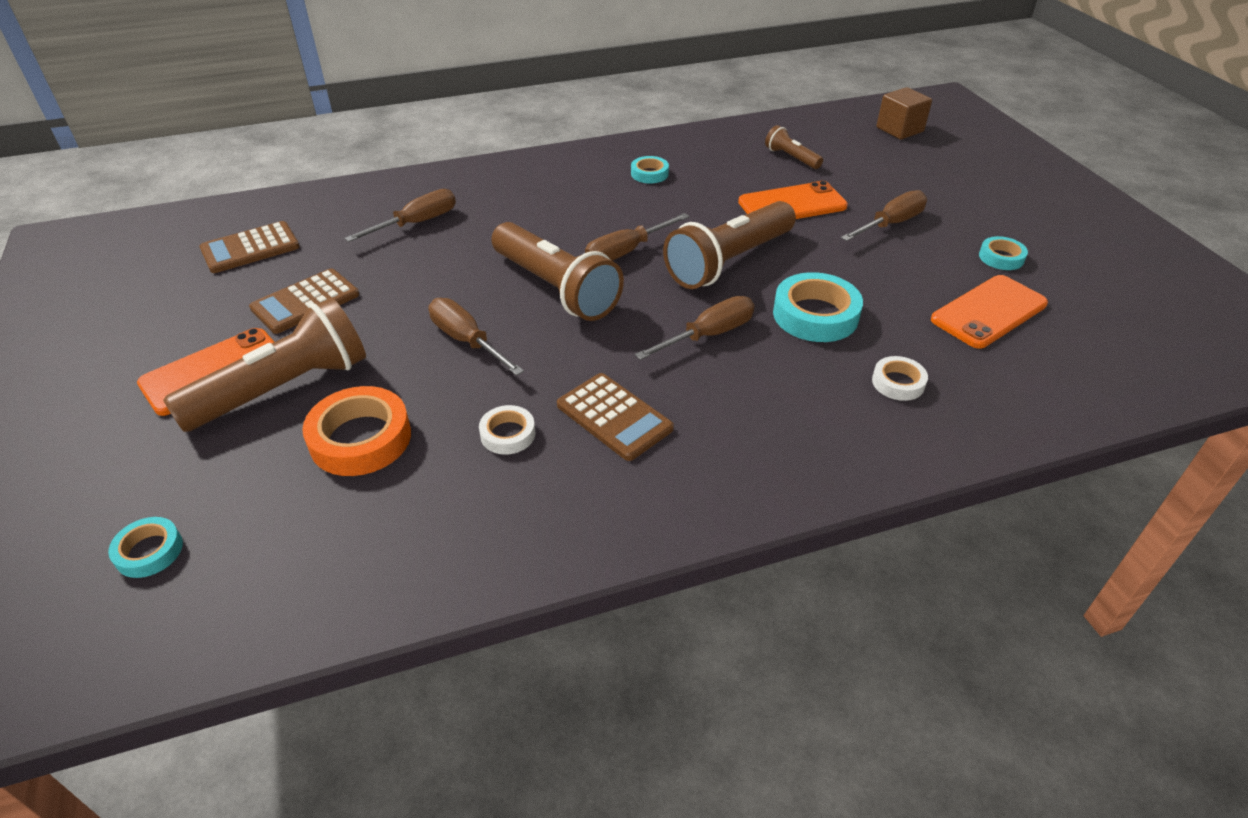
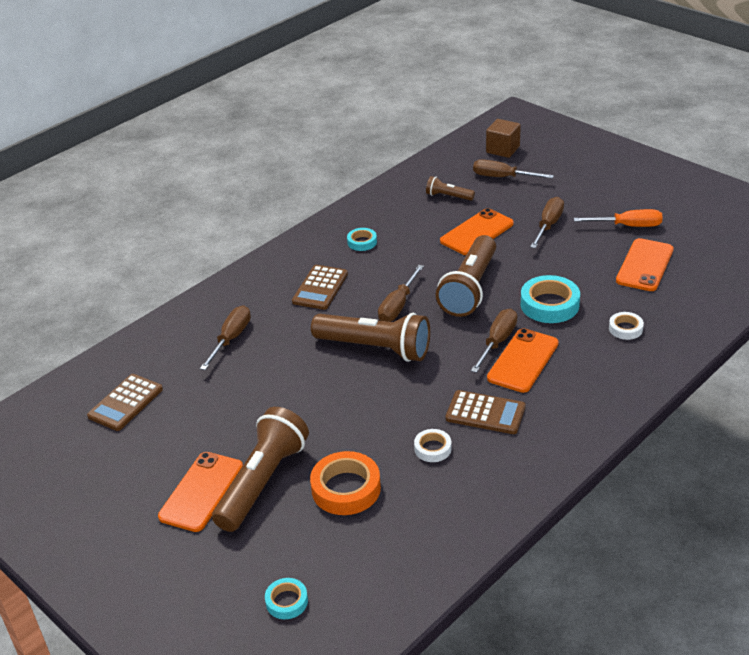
camera: 25 degrees left, 5 degrees down
brown calculator [249,268,359,334] -> brown calculator moved to [292,265,348,310]
brown screwdriver [428,298,524,376] -> brown screwdriver moved to [473,159,554,179]
turquoise tape [979,236,1028,270] -> orange screwdriver [574,209,663,227]
none -> orange phone [487,328,559,393]

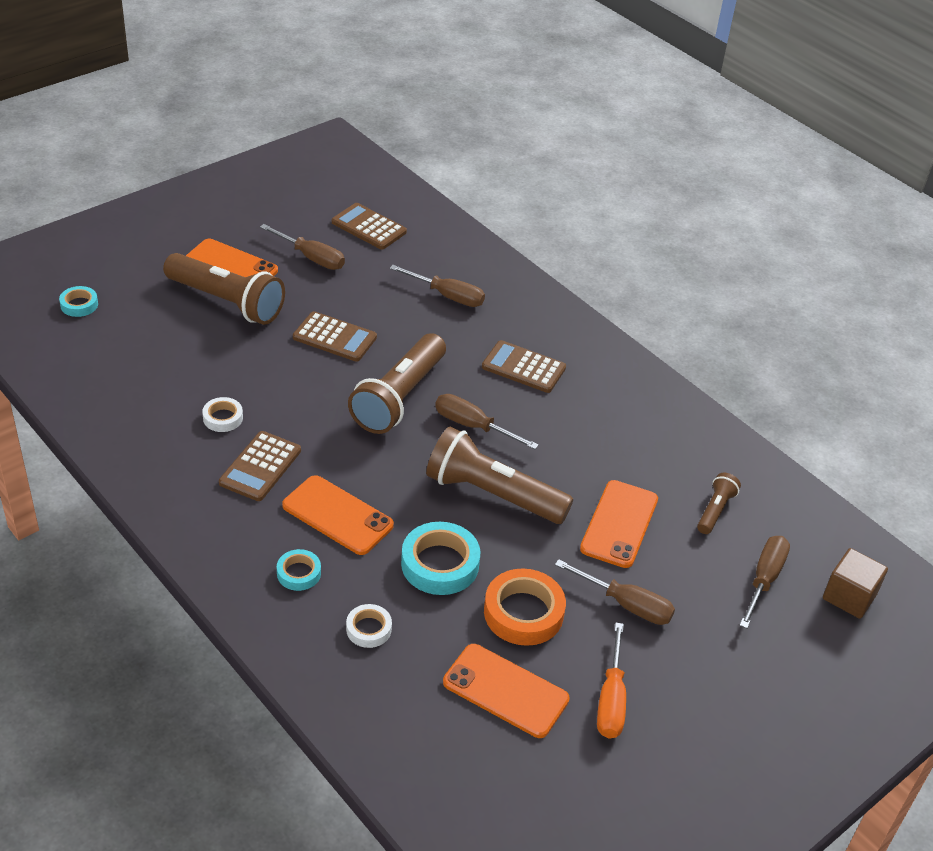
camera: 90 degrees right, 5 degrees up
orange tape [310,451,381,515] -> orange tape moved to [484,568,566,646]
turquoise tape [347,228,377,251] -> turquoise tape moved to [277,549,321,591]
orange phone [440,208,514,255] -> orange phone turned 60 degrees clockwise [580,480,658,568]
brown screwdriver [471,309,517,373] -> brown screwdriver moved to [260,224,345,270]
none -> brown calculator [293,311,377,362]

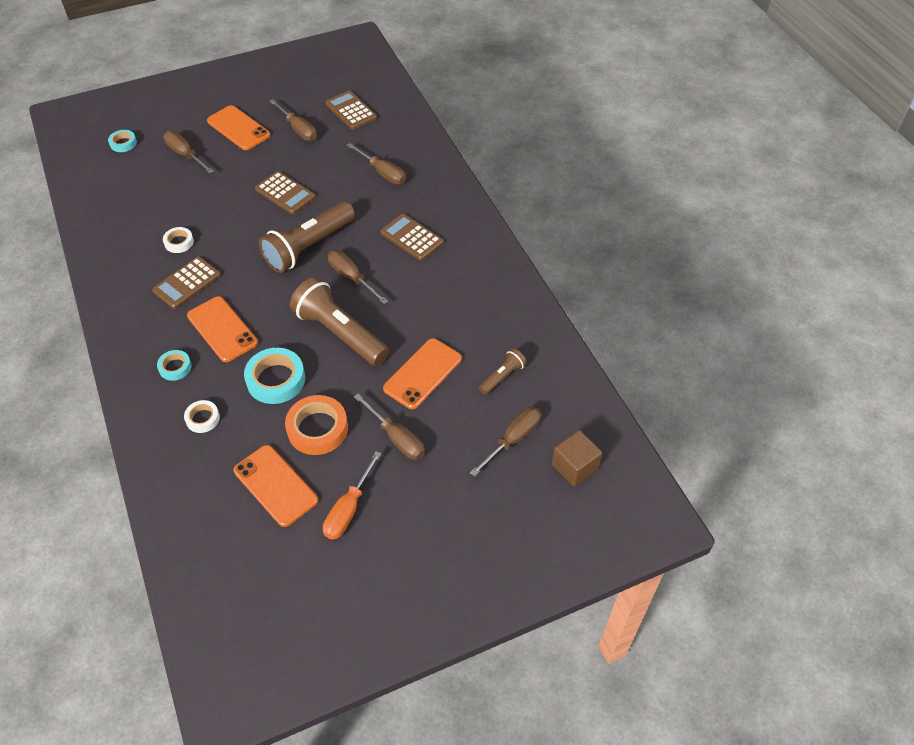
camera: 20 degrees right, 10 degrees up
brown flashlight [163,253,285,325] -> none
none -> brown screwdriver [164,131,214,174]

